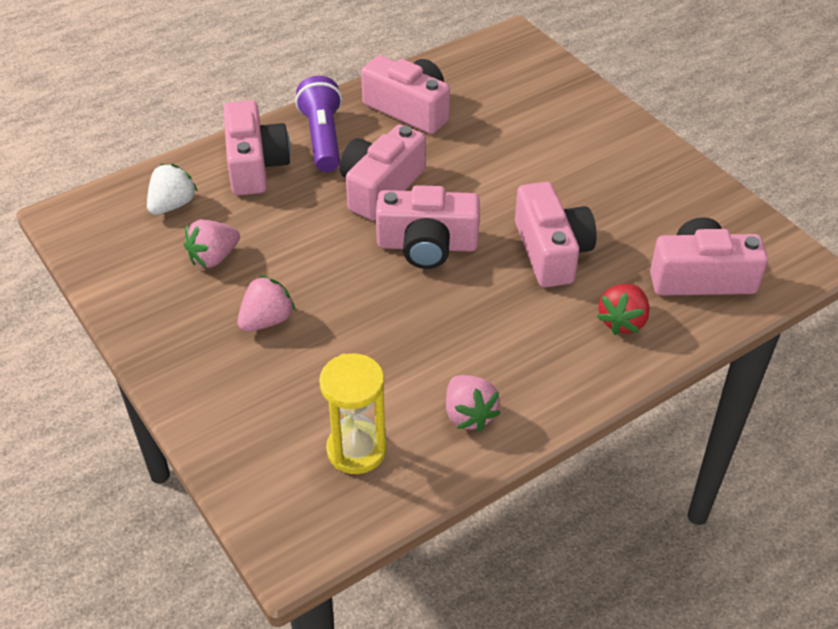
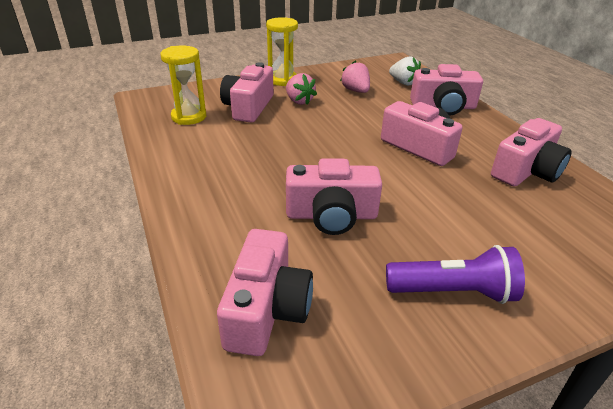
camera: 100 degrees right, 10 degrees down
purple flashlight [295,76,342,172] -> purple flashlight moved to [386,245,525,304]
pink camera [376,185,480,269] -> pink camera moved to [220,62,274,123]
pink strawberry [446,375,501,432] -> none
red strawberry [597,284,650,335] -> none
none -> yellow hourglass [266,17,298,86]

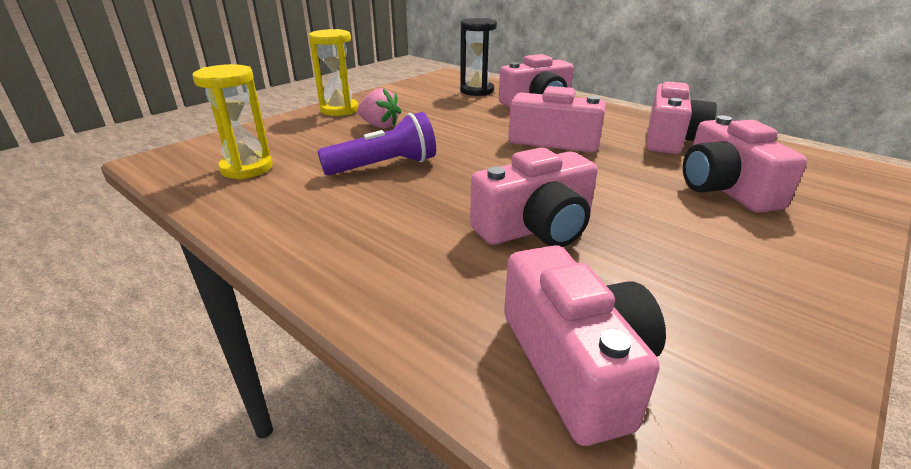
camera: 25 degrees left, 5 degrees down
pink camera [220,62,274,123] -> pink camera moved to [683,115,807,213]
pink strawberry [340,61,370,93] -> none
purple flashlight [386,245,525,304] -> purple flashlight moved to [317,112,436,175]
white strawberry [389,57,421,86] -> black hourglass [460,18,497,96]

